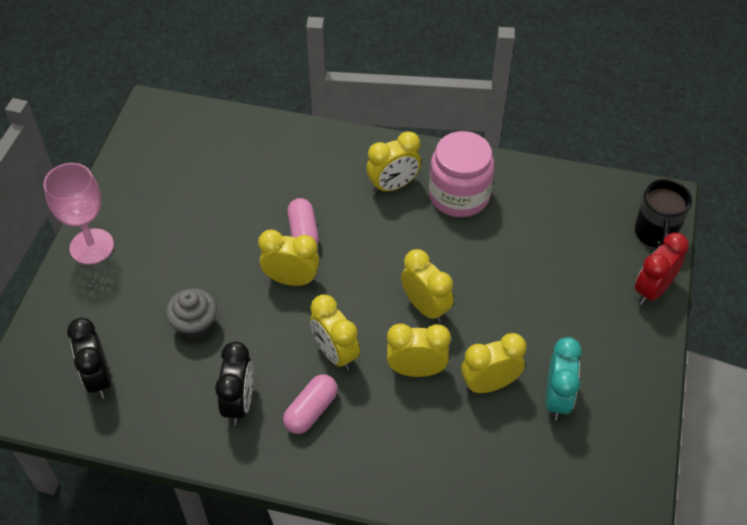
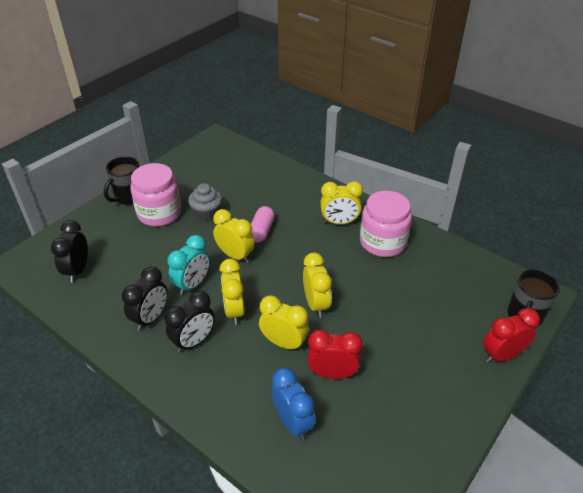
camera: 25 degrees right, 10 degrees down
pink goblet [44,163,114,265] -> black mug [104,156,140,205]
grey cupcake [166,288,217,340] -> grey cupcake moved to [188,183,222,221]
pink capsule [283,374,338,434] -> black clock [164,291,215,353]
yellow clock [461,333,526,393] -> red clock [308,330,363,379]
turquoise clock [546,337,582,420] -> turquoise clock moved to [167,235,210,295]
none -> pink jar [130,163,182,226]
none -> blue clock [271,368,315,440]

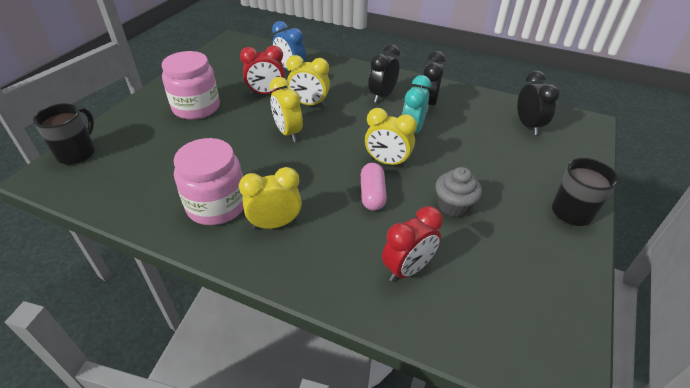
camera: 165 degrees right, 0 degrees up
pink jar [130,163,182,226] -> pink jar moved to [162,51,220,120]
yellow clock [220,259,245,325] -> none
red clock [483,308,540,363] -> red clock moved to [382,206,443,282]

